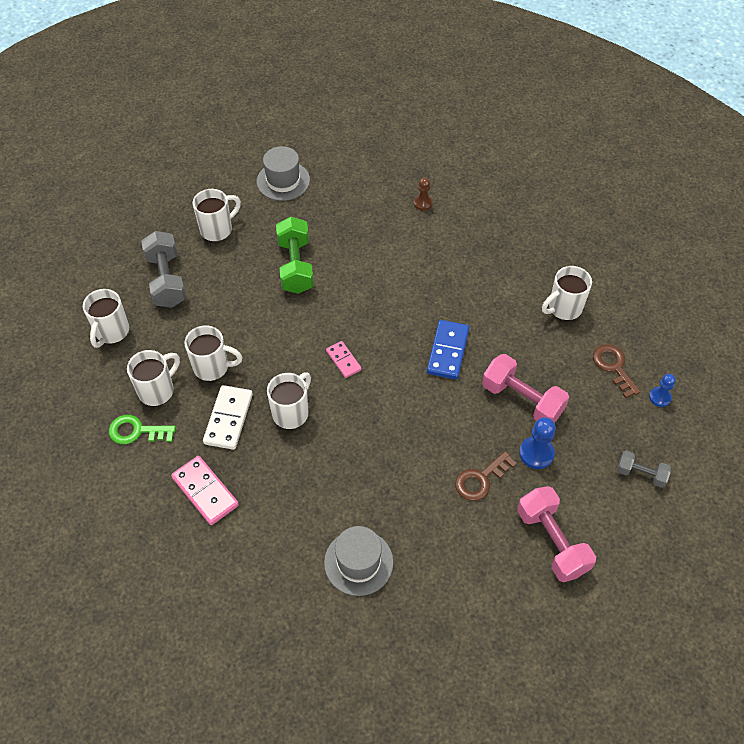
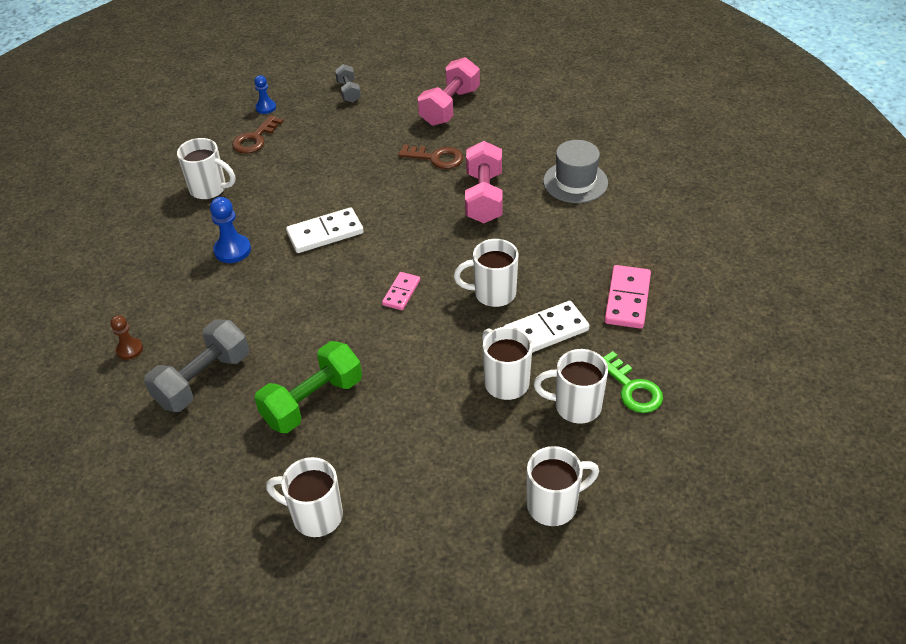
camera: 125 degrees left, 10 degrees down
grey dumbbell [141,231,186,308] -> grey dumbbell moved to [144,319,249,412]
grey hat [257,146,310,201] -> none
blue domino [427,320,469,380] -> white domino [286,207,364,253]
pink dumbbell [482,354,569,423] -> pink dumbbell moved to [465,141,503,223]
blue pawn [519,417,556,469] -> blue pawn moved to [210,197,251,263]

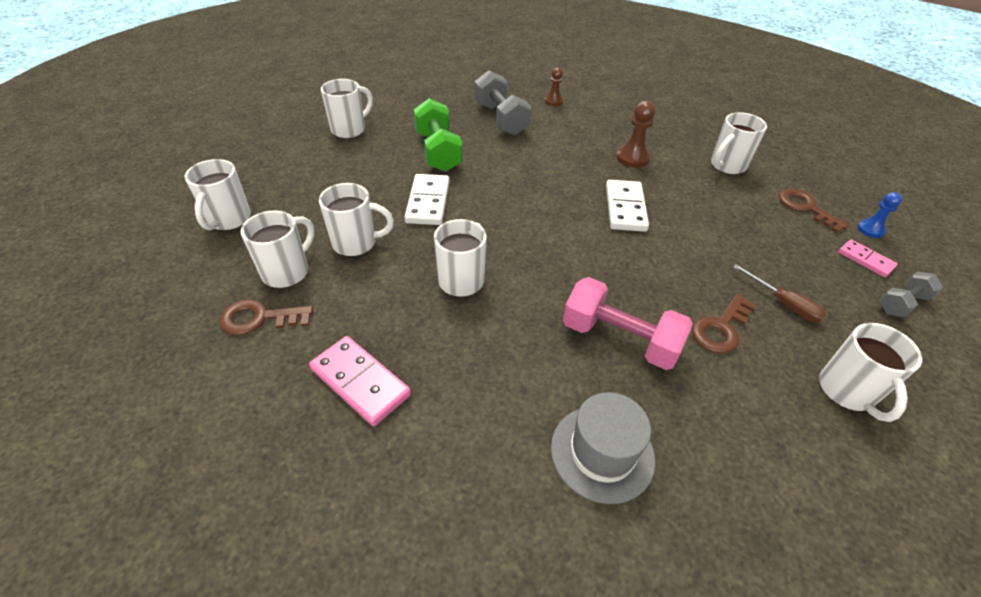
camera: 115 degrees right, 0 degrees up
blue pawn [210,197,251,263] -> brown pawn [616,101,655,168]
grey dumbbell [335,64,361,103] -> grey dumbbell turned 45 degrees counterclockwise [879,272,943,318]
pink domino [382,272,420,310] -> pink domino moved to [838,239,898,277]
pink dumbbell [418,57,480,126] -> white mug [819,323,922,422]
white domino [503,301,589,353] -> white domino moved to [404,174,450,225]
green key [602,351,663,413] -> brown key [219,299,313,335]
none -> brown screwdriver [733,264,826,323]

